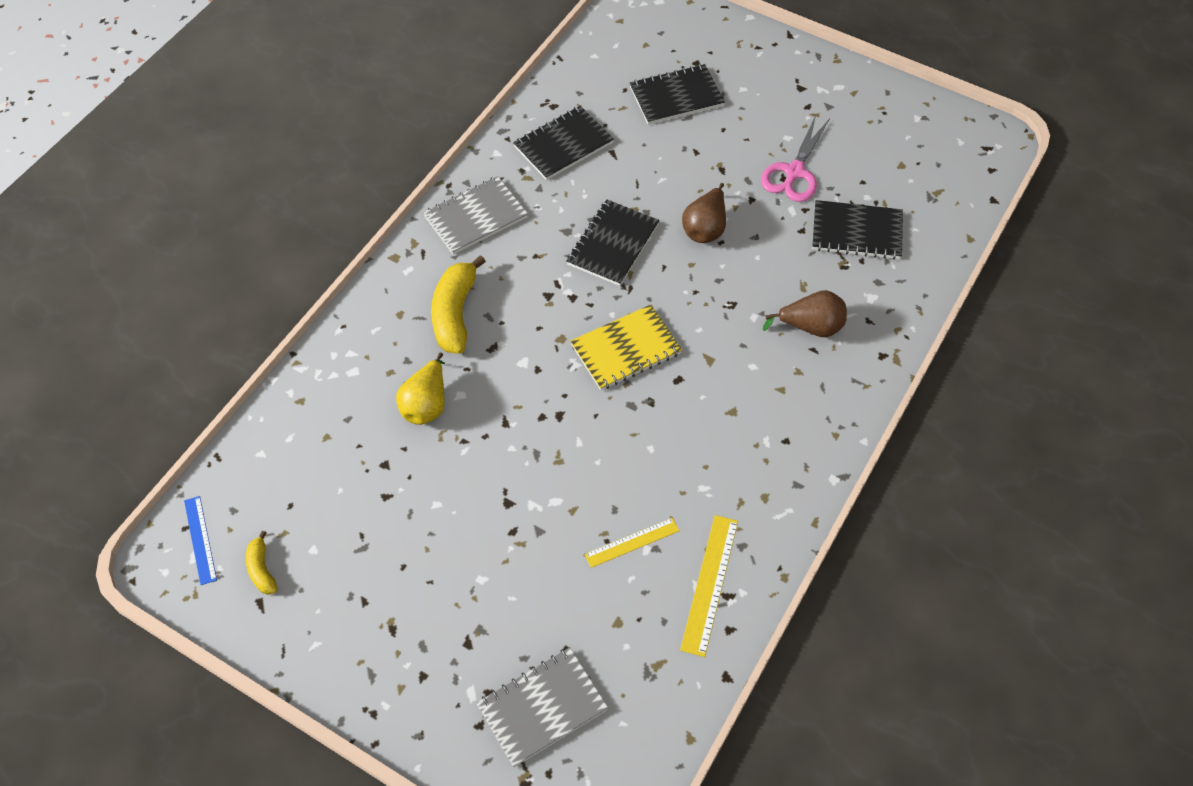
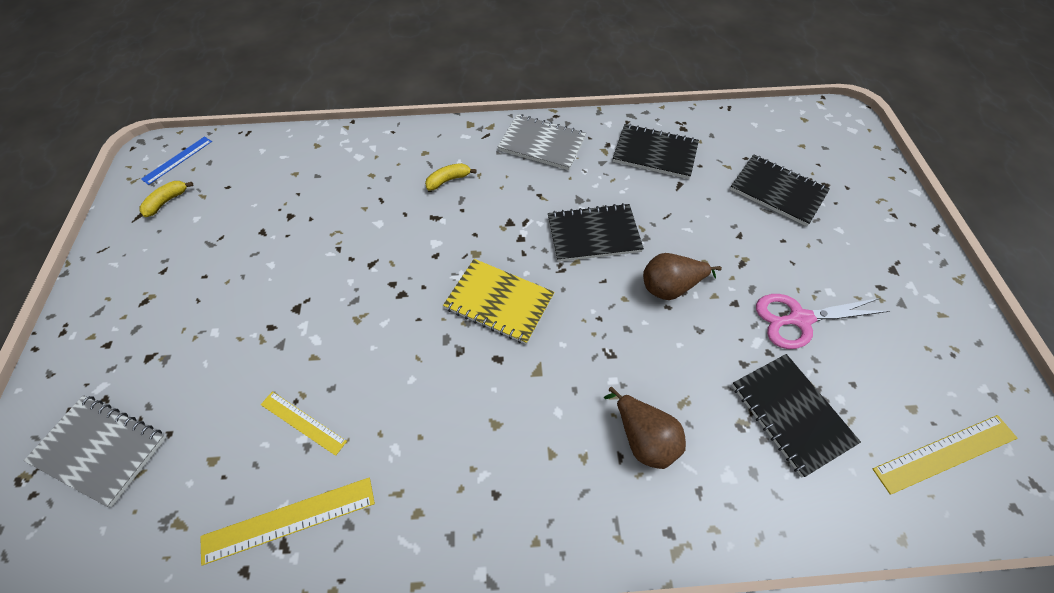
camera: 55 degrees right, 0 degrees up
yellow pear [396,352,445,425] -> none
yellow banana [431,255,486,354] -> yellow banana [425,163,476,190], size x0.52
none -> yellow ruler [873,415,1018,495]

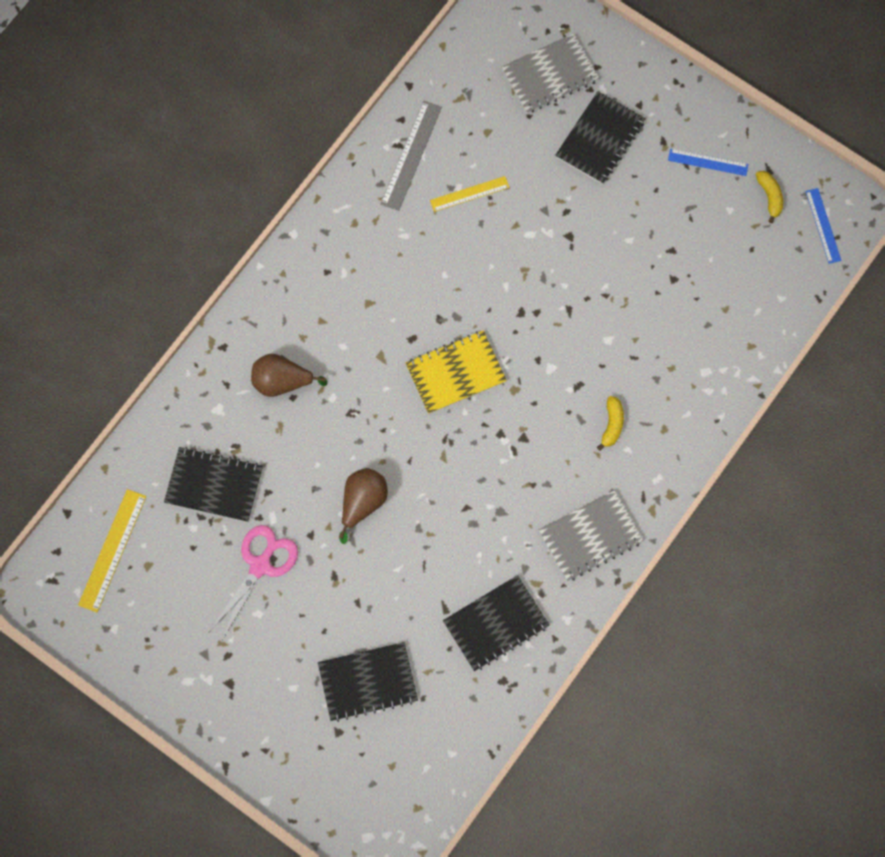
camera: 130 degrees right, 15 degrees up
yellow ruler [200,477,375,566] -> grey ruler [381,101,442,211]
black notebook [548,203,644,262] -> black notebook moved to [555,91,646,184]
none -> blue ruler [668,149,748,176]

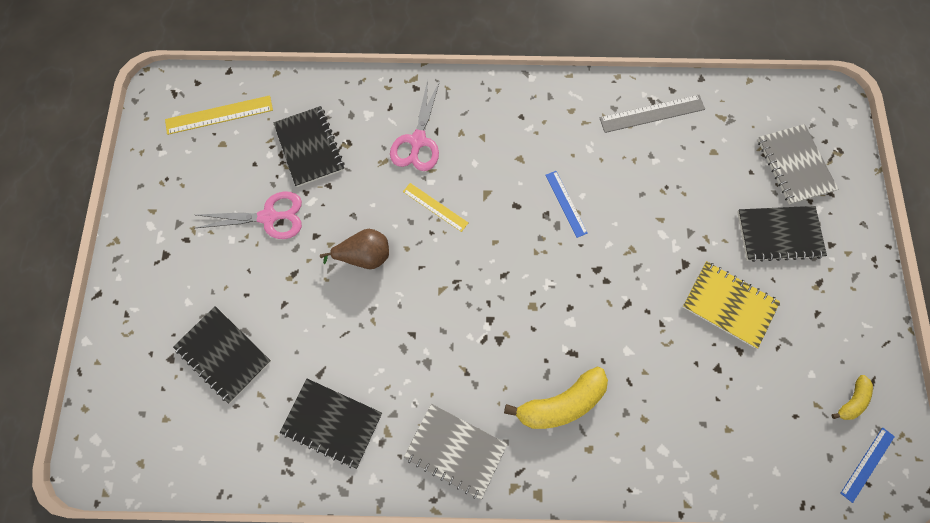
camera: 55 degrees right, 0 degrees up
brown pear [251,354,327,397] -> pink scissors [390,80,440,171]
yellow notebook [405,330,507,414] -> yellow notebook moved to [682,261,780,348]
yellow ruler [430,176,509,212] -> yellow ruler moved to [403,183,469,232]
grey notebook [501,33,599,113] -> grey notebook turned 45 degrees clockwise [757,124,838,205]
yellow banana [597,396,624,451] -> yellow banana [504,367,608,429], size x1.91
blue ruler [668,149,748,176] -> blue ruler moved to [545,171,588,238]

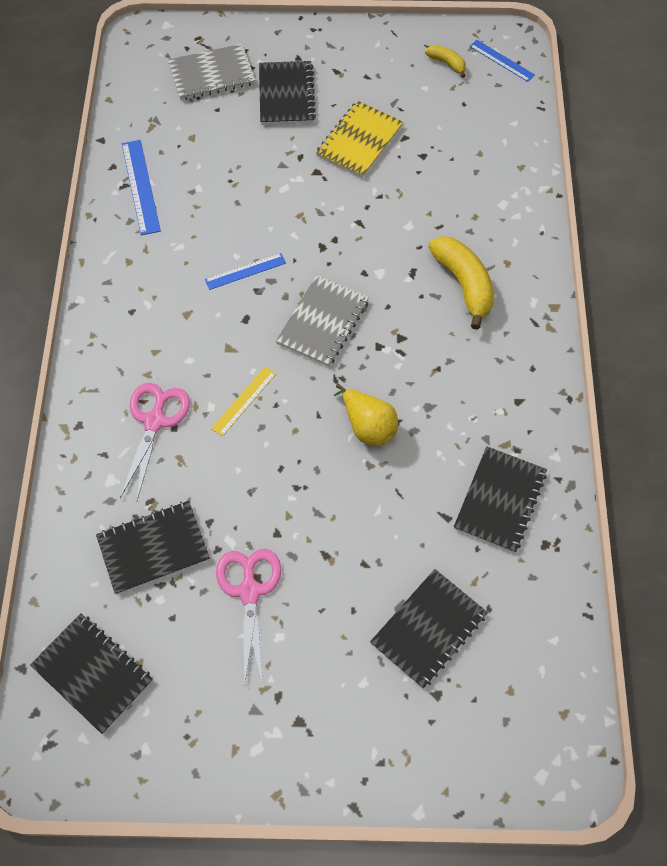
camera: 90 degrees left, 10 degrees down
yellow ruler [165,95,273,135] -> black notebook [30,613,153,734]
brown pear [320,229,389,269] -> none
pink scissors [390,80,440,171] -> pink scissors turned 90 degrees counterclockwise [120,383,190,500]
grey notebook [404,404,507,500] -> grey notebook moved to [276,275,369,367]
grey ruler [600,95,705,133] -> blue ruler [122,140,161,235]
none -> yellow pear [334,384,398,446]

